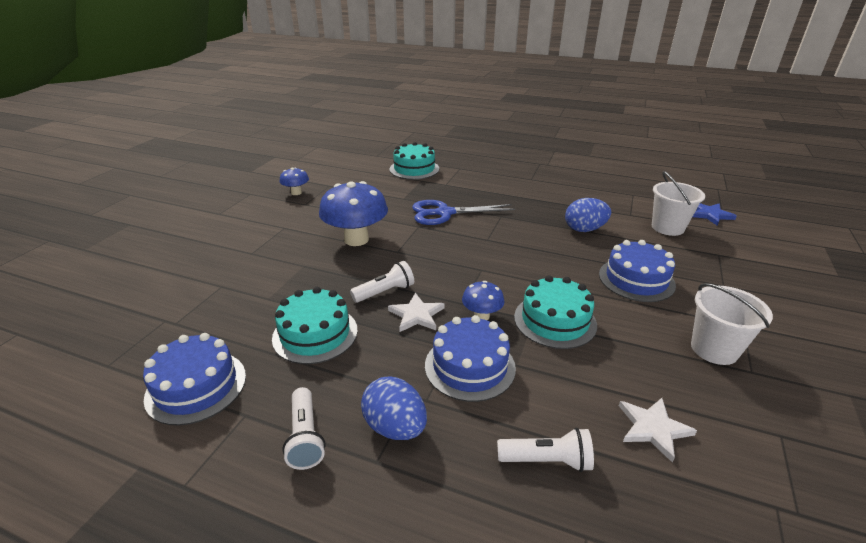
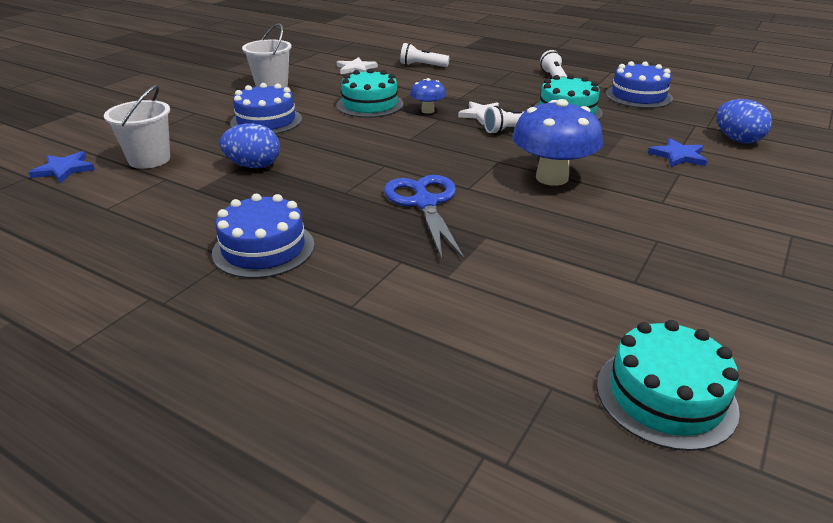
camera: 170 degrees left, 0 degrees up
blue mushroom [280,167,309,195] -> none
blue egg [361,376,427,440] -> blue egg moved to [716,99,772,143]
turquoise cake [390,142,439,180] -> turquoise cake moved to [597,320,740,451]
blue scissors [412,200,515,225] -> blue scissors turned 105 degrees counterclockwise [384,175,464,259]
blue cake [425,315,516,402] -> blue cake moved to [212,194,314,278]
none -> blue star [648,138,707,167]

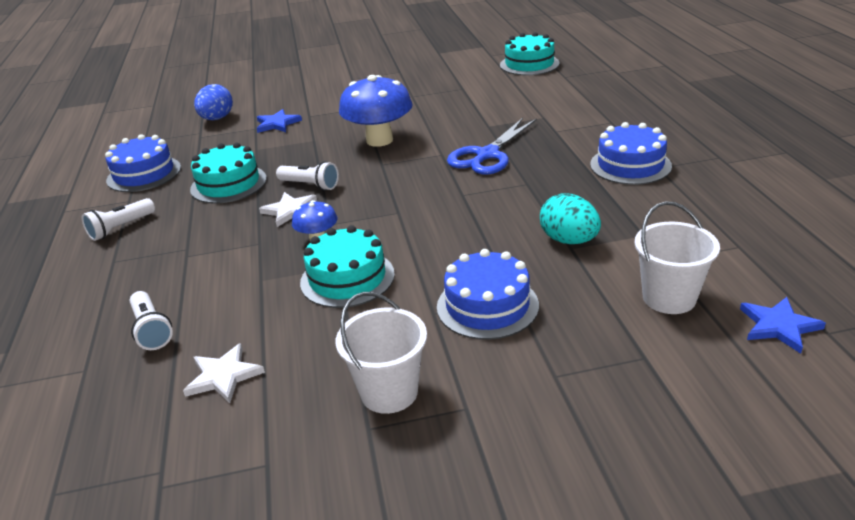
camera: 130 degrees left, 0 degrees up
blue egg [220,123,280,168] -> turquoise egg [540,193,601,244]

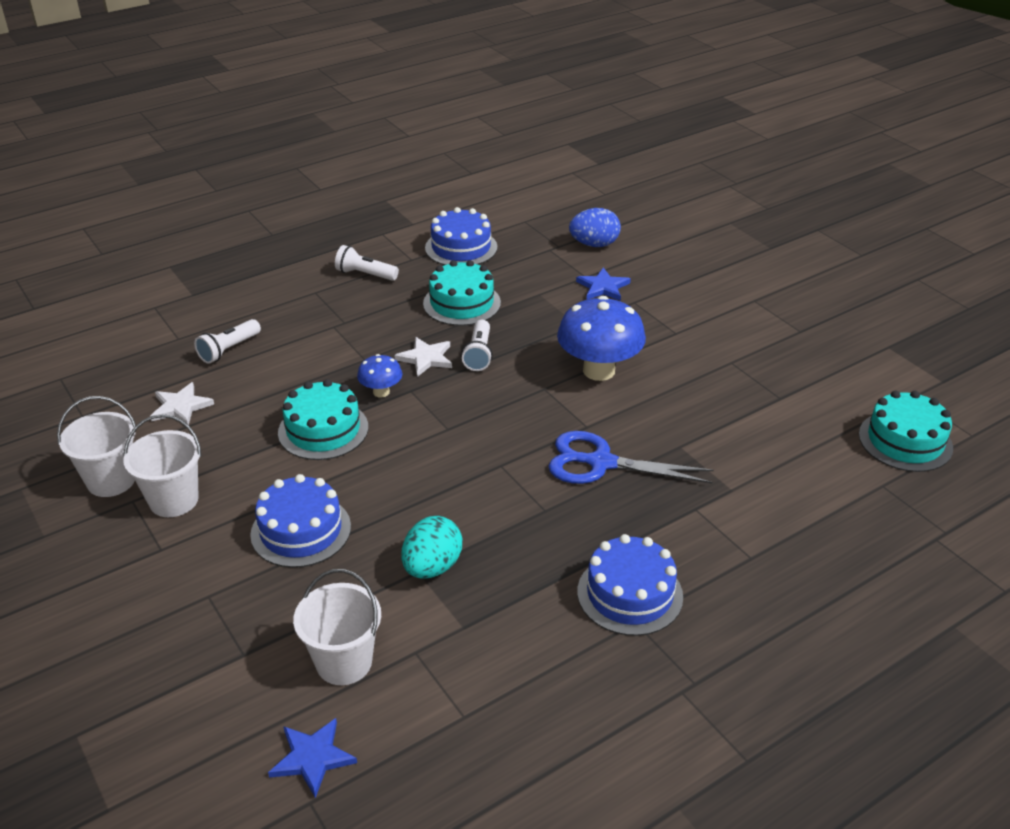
camera: 65 degrees right, 5 degrees up
none -> white bucket [57,396,136,497]

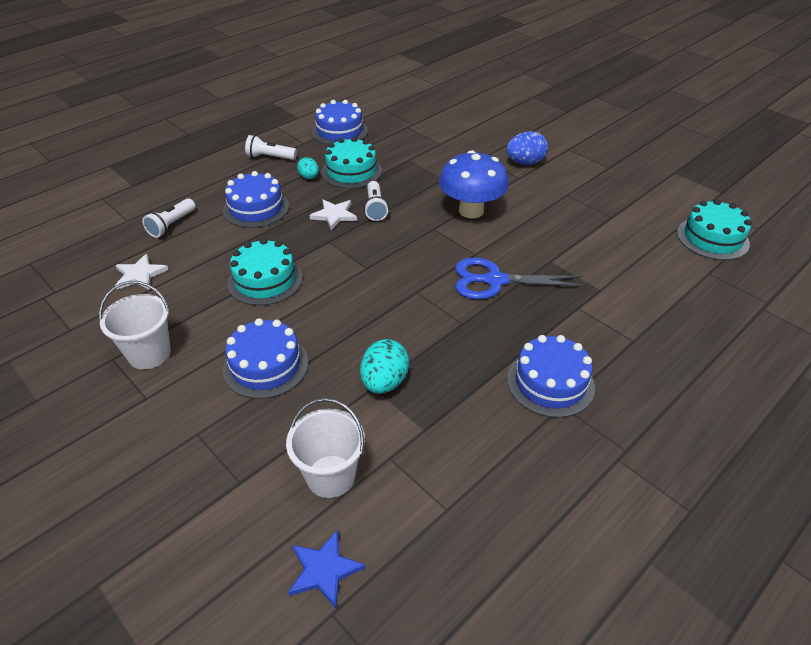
camera: 10 degrees left, 5 degrees up
white bucket [57,396,136,497] -> none
blue mushroom [357,354,402,397] -> none
blue egg [569,208,621,247] -> blue egg moved to [506,131,548,165]
blue star [576,267,631,301] -> none
none -> blue cake [223,171,289,228]
none -> turquoise egg [297,157,319,179]

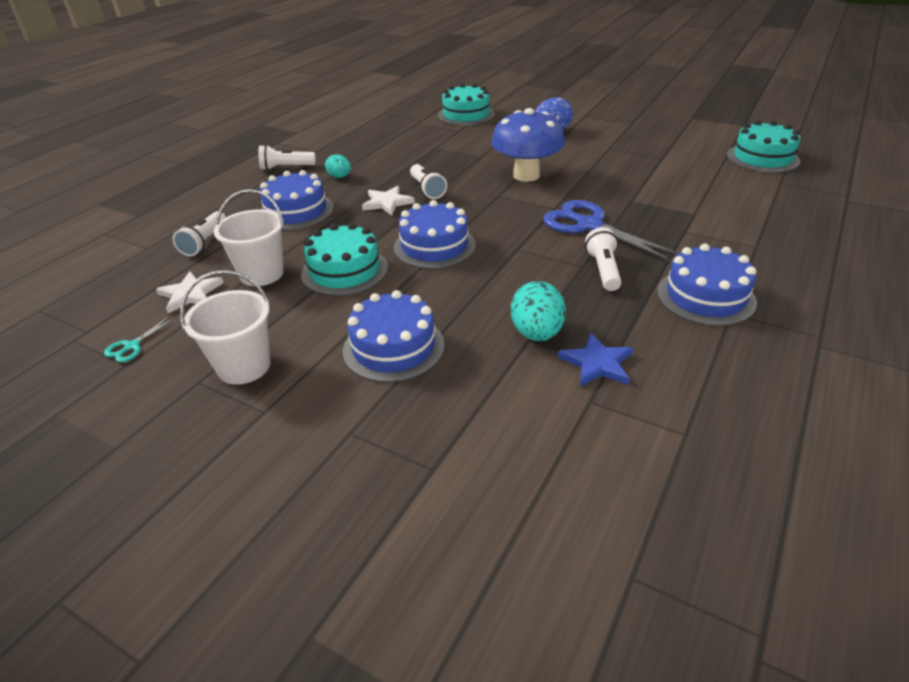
camera: 15 degrees left, 5 degrees down
white bucket [286,398,365,498] -> white bucket moved to [213,189,284,286]
blue star [288,529,365,608] -> blue star moved to [558,333,633,387]
blue cake [312,100,368,145] -> blue cake moved to [394,200,476,269]
turquoise cake [321,137,382,189] -> turquoise cake moved to [438,83,495,126]
blue scissors [455,258,586,299] -> blue scissors turned 60 degrees clockwise [543,200,679,260]
none -> turquoise scissors [104,316,176,362]
none -> white flashlight [585,227,621,291]

